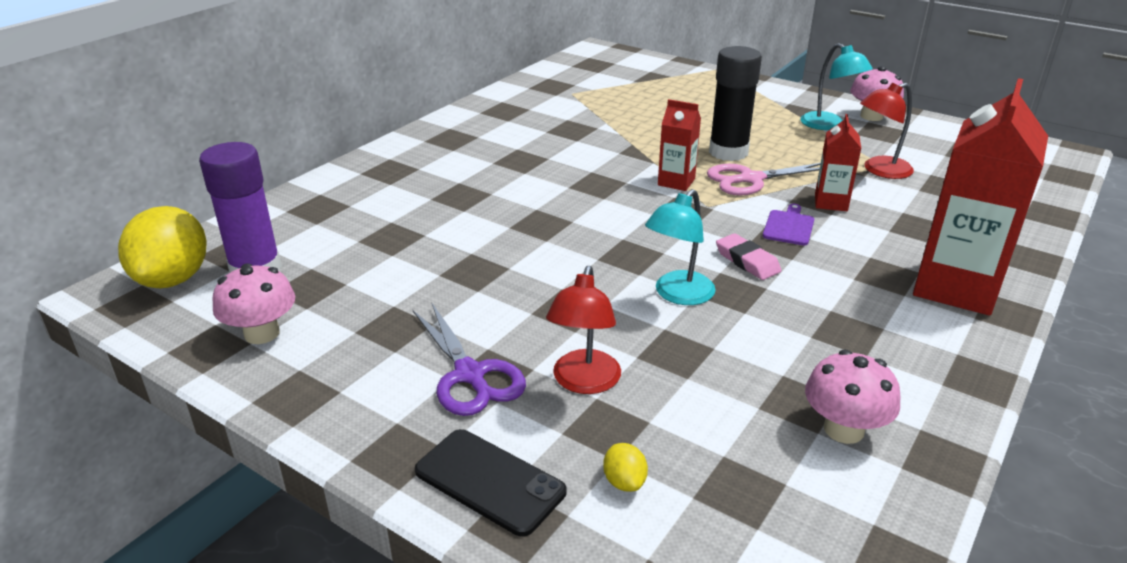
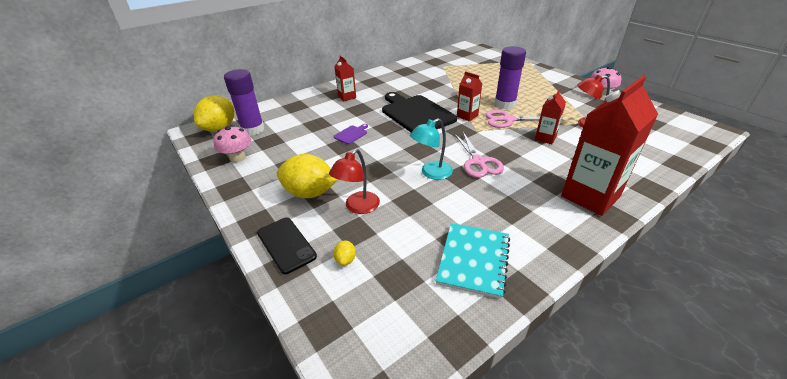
camera: 20 degrees right, 5 degrees up
purple scissors [413,303,526,416] -> yellow lemon [277,154,338,198]
black glue stick [709,46,762,161] -> purple glue stick [495,46,526,109]
pink eraser [716,233,782,280] -> pink scissors [454,132,504,178]
purple cutting board [763,204,814,245] -> purple cutting board moved to [333,124,368,144]
turquoise lamp [800,43,873,130] -> none
pink mushroom [805,350,901,444] -> turquoise notebook [436,223,510,299]
none -> red carton [334,56,356,101]
none -> black cutting board [382,92,457,132]

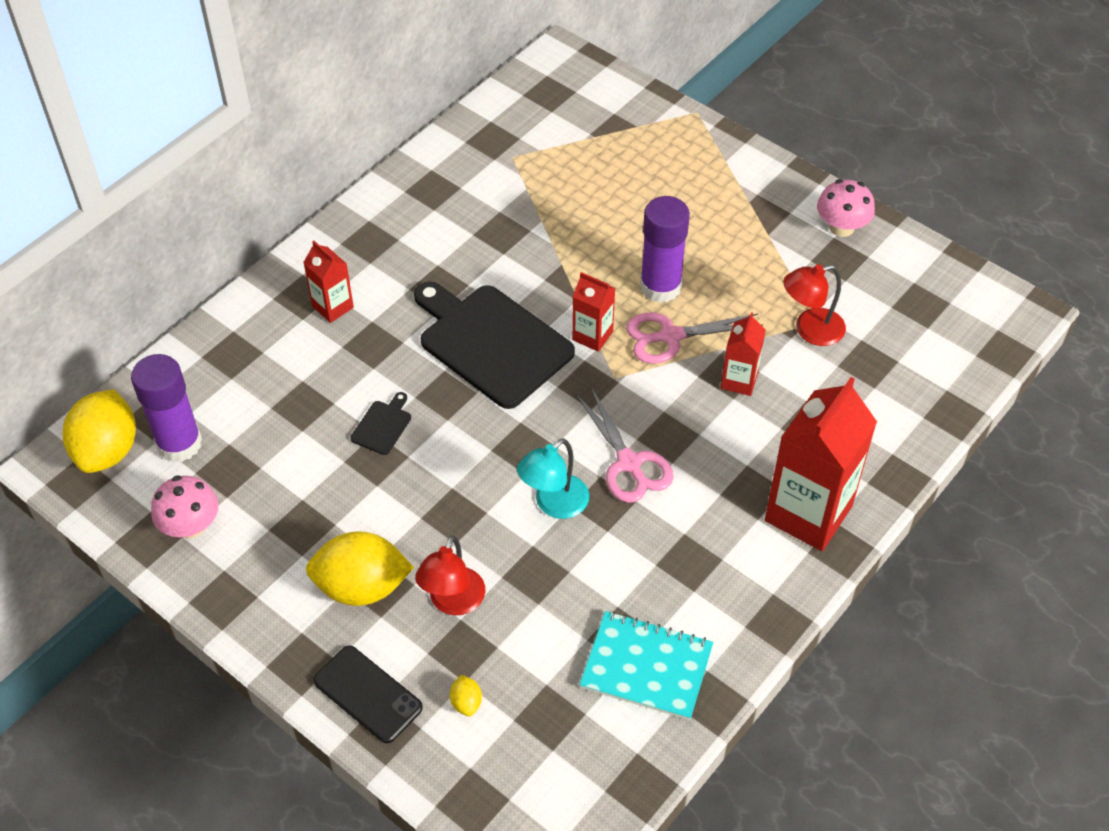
camera: 15 degrees left, 15 degrees up
purple cutting board [333,124,368,144] -> black cutting board [350,392,411,455]
turquoise notebook [436,223,510,299] -> turquoise notebook turned 75 degrees counterclockwise [579,611,713,720]

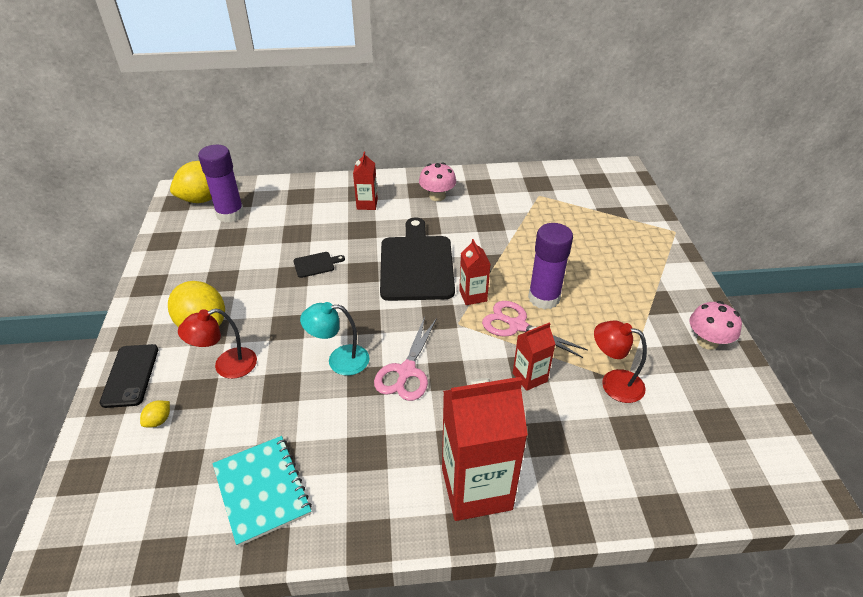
camera: 45 degrees right, 10 degrees down
pink mushroom [151,475,218,539] -> pink mushroom moved to [419,162,456,201]

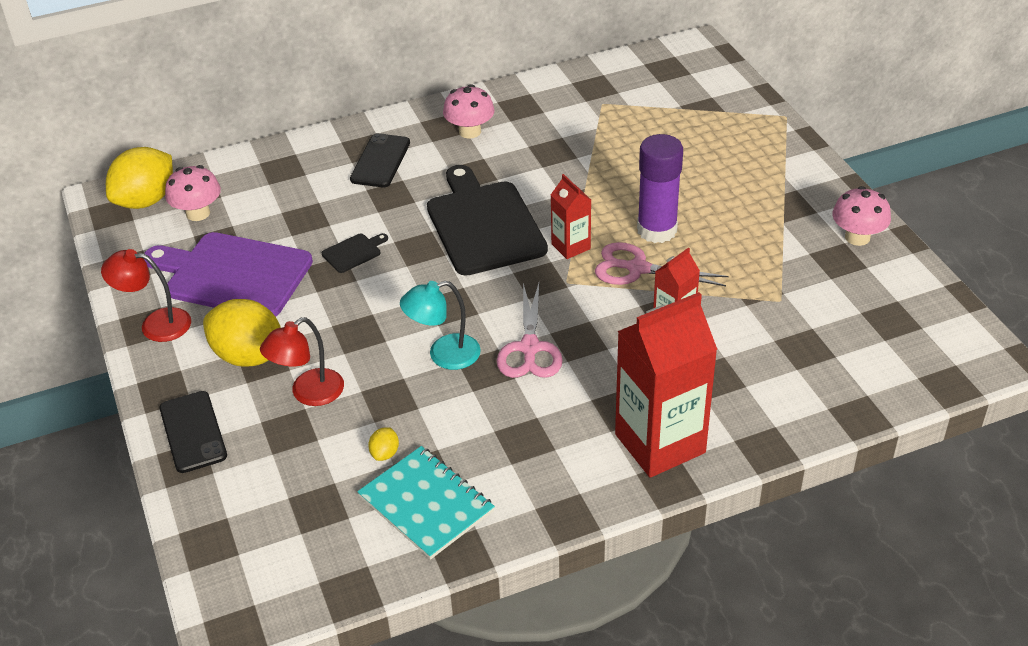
camera: 15 degrees left, 0 degrees up
yellow lemon [140,400,170,428] -> yellow lemon moved to [368,427,399,461]
purple glue stick [198,145,245,223] -> pink mushroom [165,165,221,221]
red carton [353,152,378,210] -> black phone [350,133,410,187]
red lamp [594,321,647,403] -> red lamp moved to [101,249,191,342]
none -> purple cutting board [144,232,313,317]

